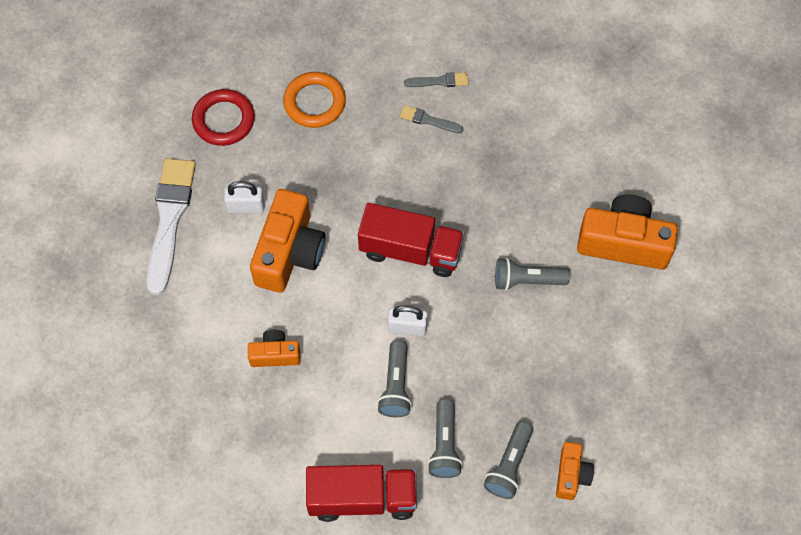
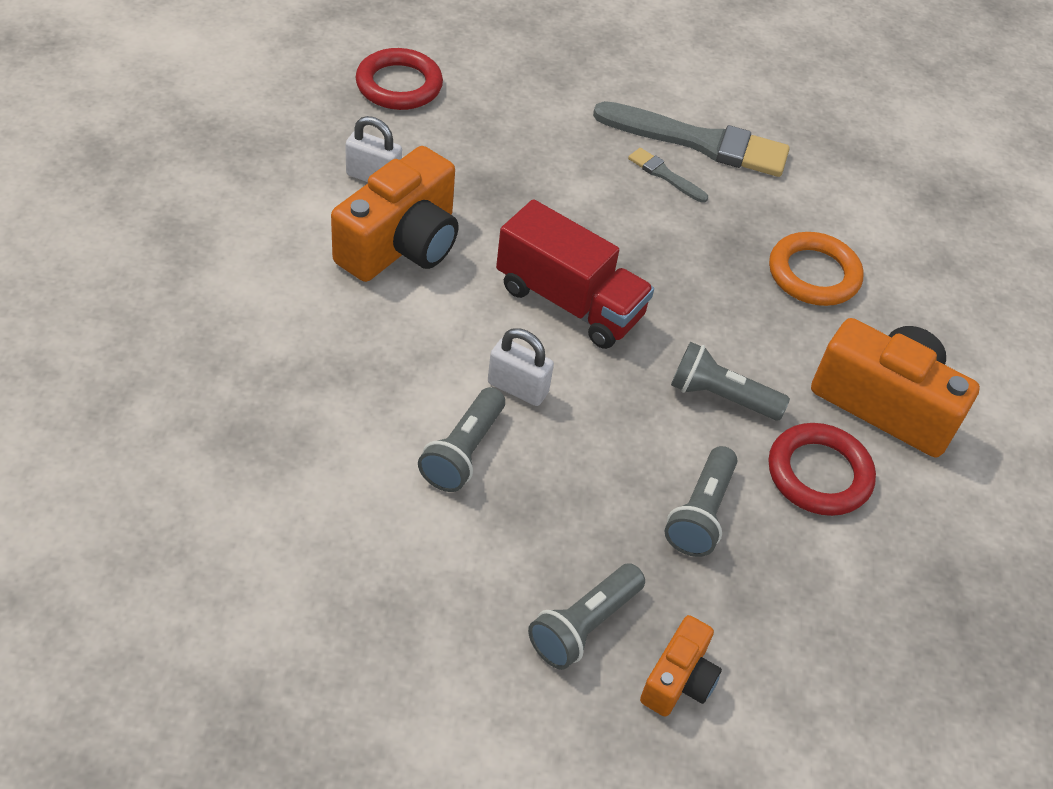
camera: 15 degrees right, 15 degrees down
white brush [147,158,196,295] -> none
orange camera [248,330,300,367] -> none
orange ring [283,72,346,128] -> orange ring moved to [769,232,864,306]
red truck [306,465,417,522] -> none
grey brush [404,72,468,87] -> grey brush [593,101,790,177], size x2.20
grey flashlight [427,399,463,478] -> grey flashlight moved to [665,446,738,557]
none -> red ring [769,423,876,516]

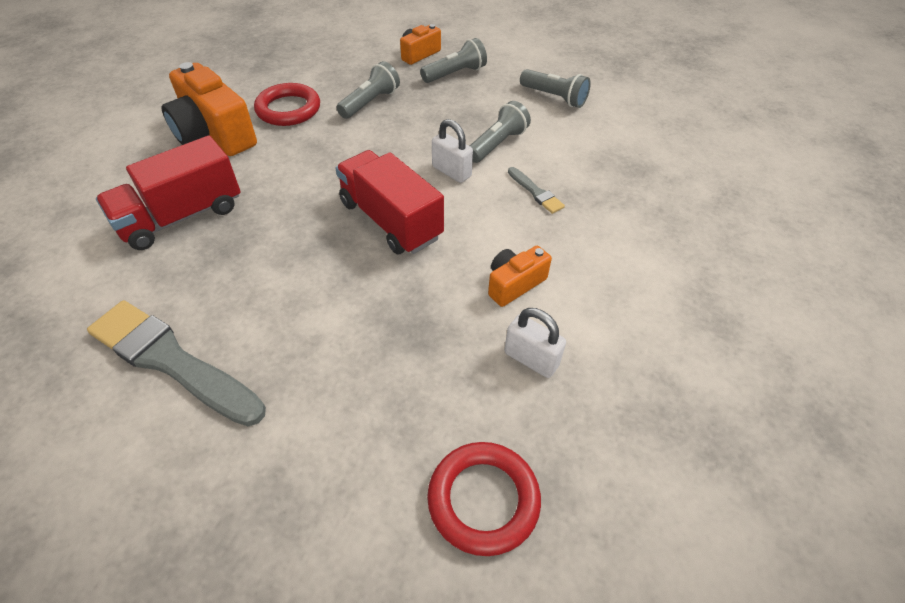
camera: 160 degrees left, 0 degrees up
orange camera [331,146,459,282] -> orange camera [488,246,552,307], size x0.53
grey brush [628,148,708,203] -> grey brush moved to [508,167,565,214]
grey flashlight [671,342,790,420] -> grey flashlight moved to [520,69,591,108]
orange ring [769,232,864,306] -> red truck [96,135,241,250]

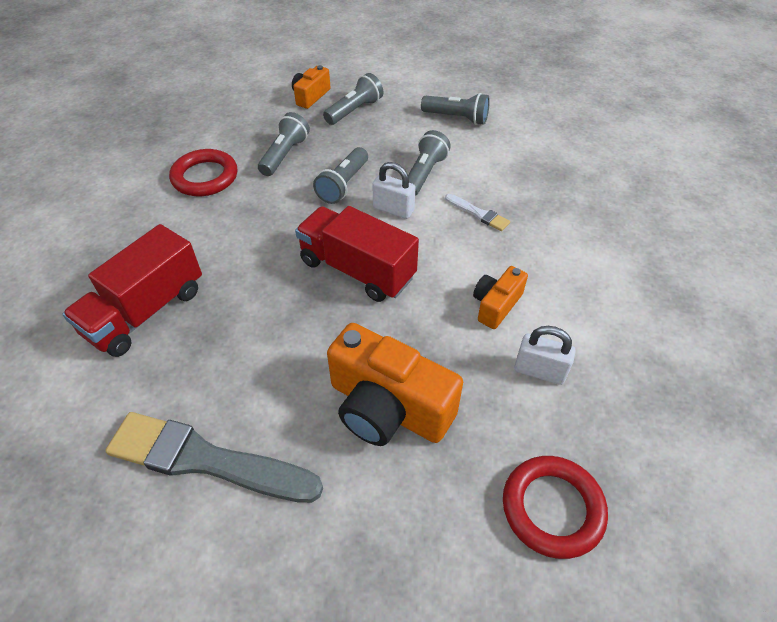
camera: 15 degrees left, 0 degrees up
orange camera [161,62,257,156] -> orange camera moved to [327,323,463,446]
grey brush [508,167,565,214] -> white brush [445,194,510,231]
none -> grey flashlight [313,147,368,204]

